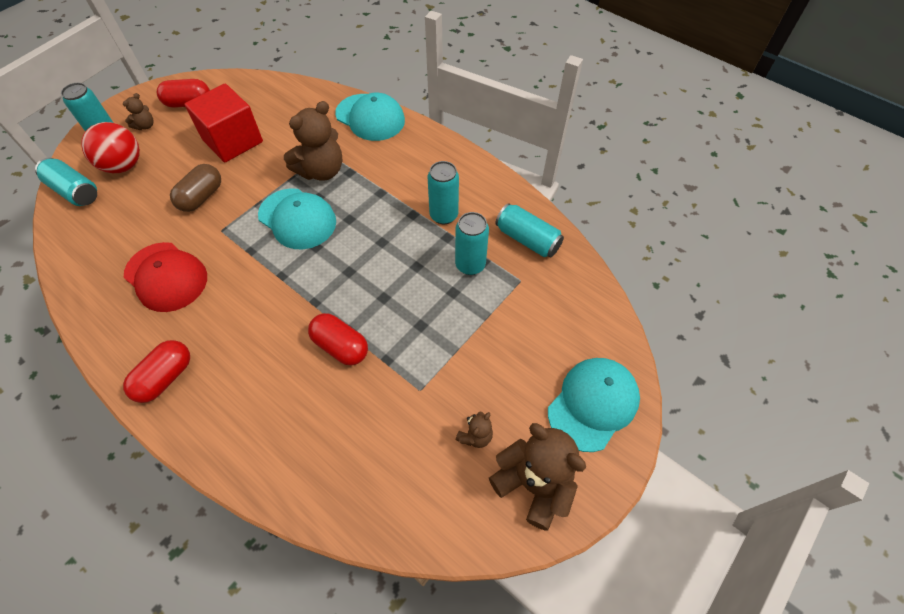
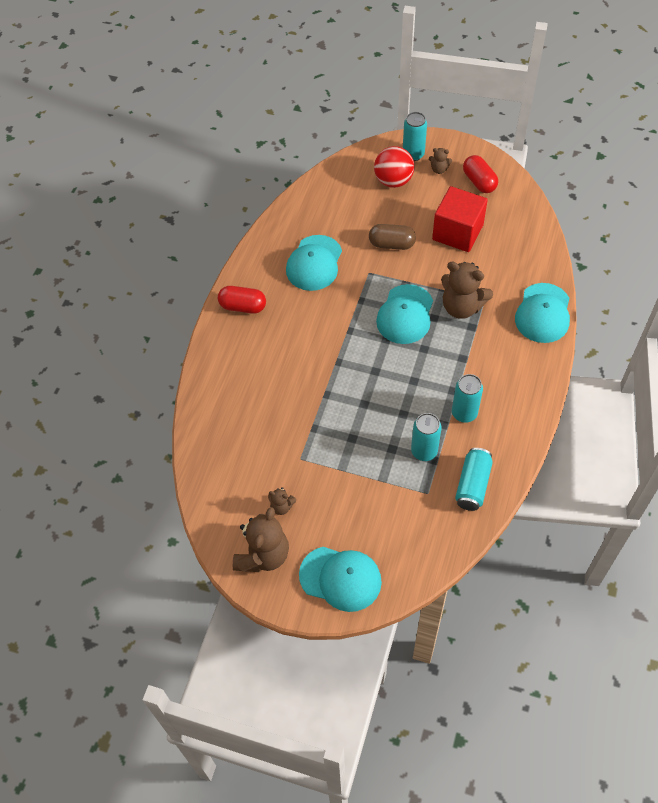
camera: 70 degrees right, 0 degrees up
turquoise can [35,158,97,206] -> none
red cap [124,242,207,312] -> turquoise cap [286,235,342,291]
red capsule [308,313,368,365] -> none

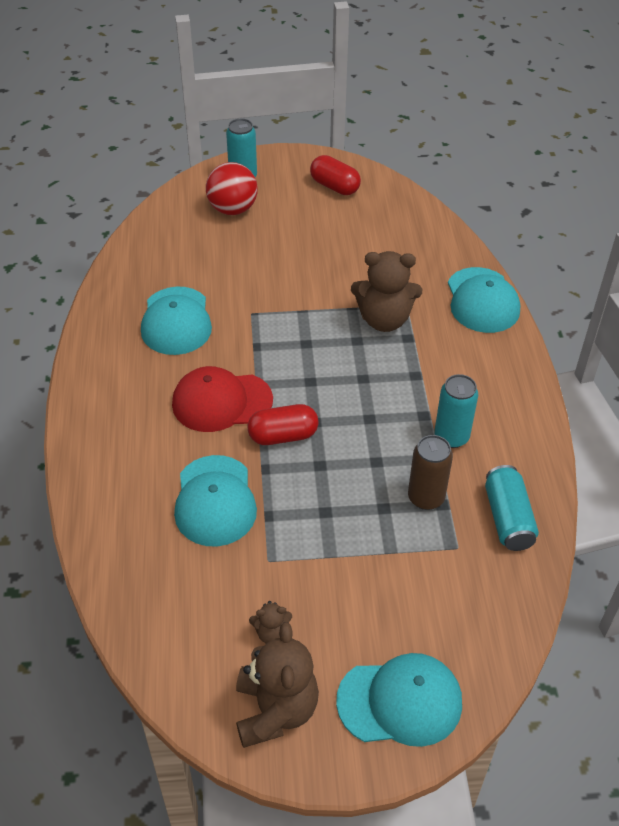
camera: 25 degrees left, 10 degrees down
red capsule [218,286,266,314] -> red capsule moved to [248,404,319,445]
brown capsule [369,224,416,250] -> none
turquoise cap [376,284,433,344] -> turquoise cap moved to [174,455,257,547]
turquoise can [411,413,441,461] -> brown can [408,435,453,510]
brown teddy bear [429,148,452,174] -> none
red cube [432,186,488,252] -> none
none -> red cap [172,366,273,432]

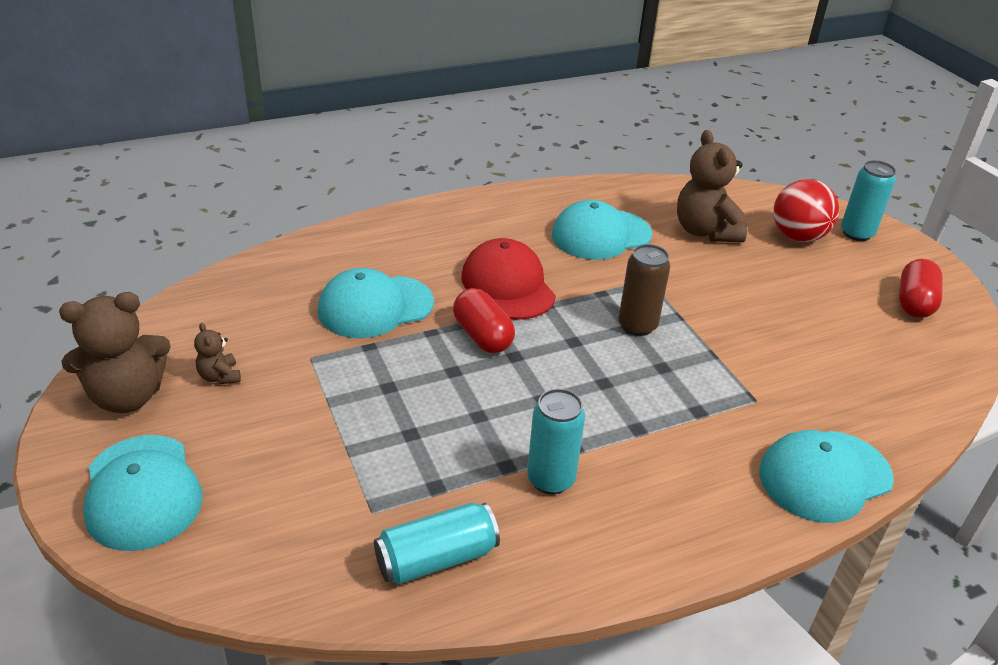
camera: 70 degrees right, 10 degrees down
brown teddy bear [351,251,422,332] -> brown teddy bear moved to [677,130,747,242]
brown can [408,435,453,510] -> brown can moved to [618,244,670,336]

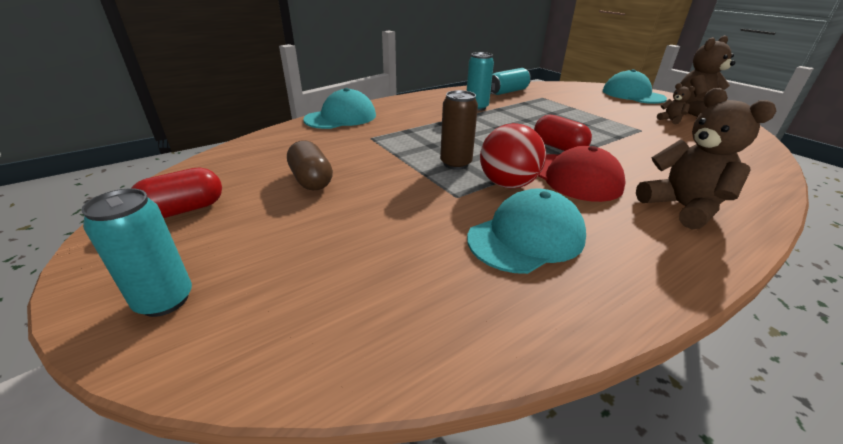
camera: 170 degrees right, 5 degrees down
turquoise cap [318,268,434,338] -> none
brown teddy bear [677,130,747,242] -> brown teddy bear moved to [636,88,776,229]
red ball [773,179,839,242] -> red ball moved to [480,123,546,188]
red capsule [899,259,943,318] -> red capsule turned 45 degrees clockwise [132,167,222,218]
none -> brown capsule [287,140,333,190]

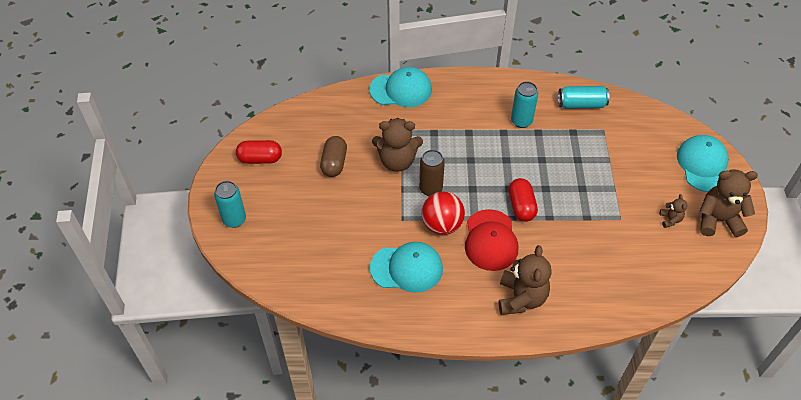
camera: 35 degrees right, 20 degrees up
none -> brown teddy bear [372,118,423,172]

